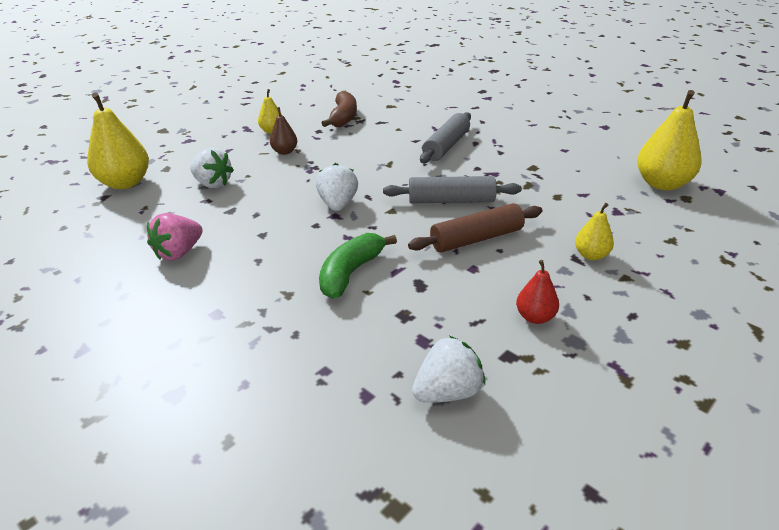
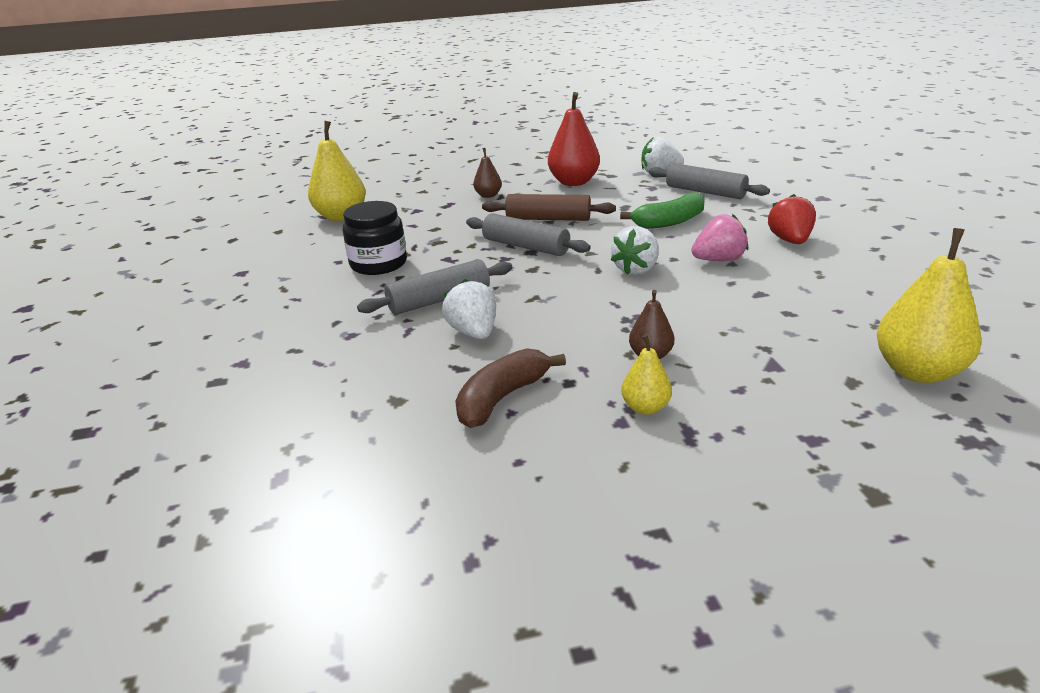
camera: 145 degrees left, 5 degrees down
pink strawberry [147,213,203,261] -> pink strawberry moved to [691,214,748,261]
white strawberry [190,148,234,188] -> white strawberry moved to [442,279,496,339]
red pear [516,260,559,324] -> red pear [548,92,600,186], size x1.88
yellow pear [575,203,614,260] -> brown pear [473,148,502,198]
none -> black jar [343,201,407,275]
none -> grey rolling pin [649,163,770,199]
none -> red strawberry [768,194,816,244]

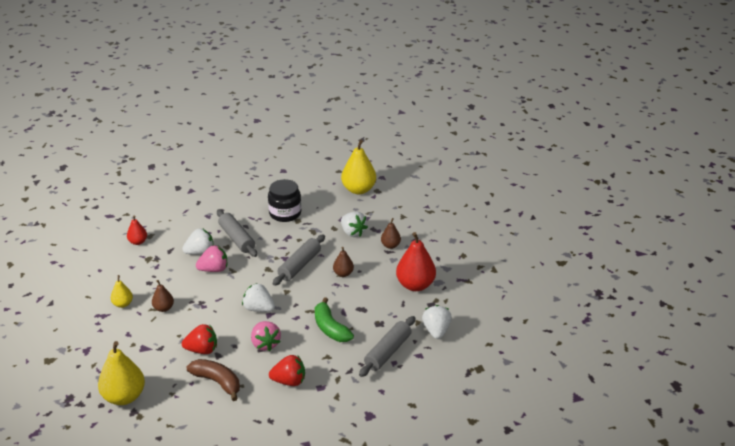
camera: 85 degrees right, 5 degrees up
brown banana [455,348,566,428] -> brown banana moved to [187,359,240,401]
brown rolling pin [482,194,616,221] -> brown pear [333,247,354,277]
none -> red pear [127,215,147,245]
none -> red strawberry [182,324,217,354]
none -> pink strawberry [196,245,227,272]
none -> white strawberry [341,211,368,237]

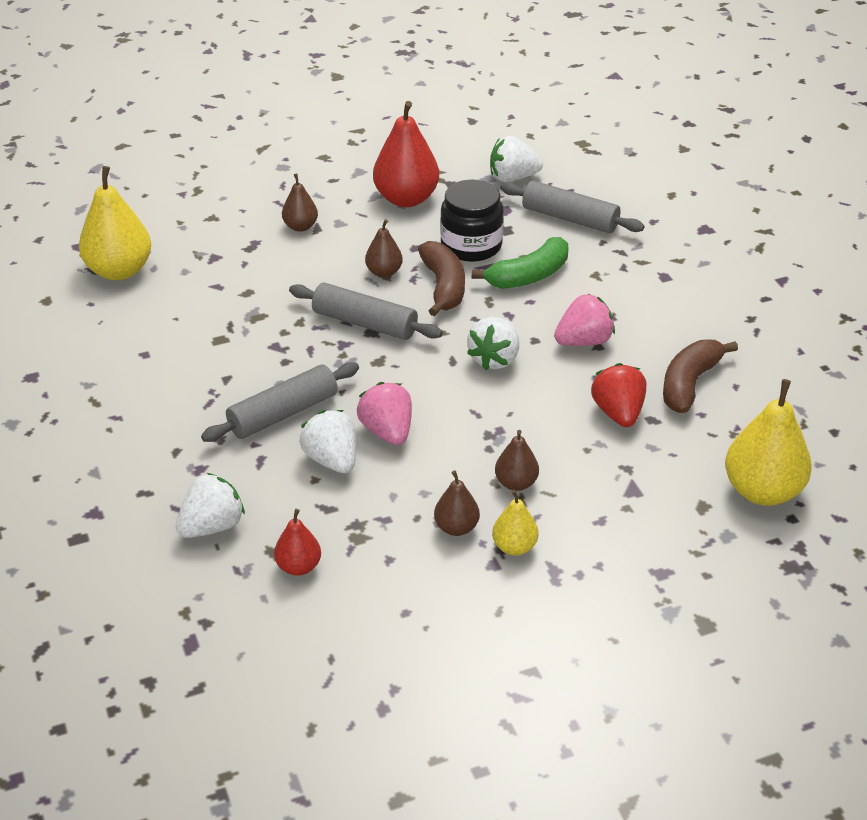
camera: 95 degrees left, 5 degrees up
black jar [268,179,301,222] -> black jar moved to [440,179,504,262]
red strawberry [269,355,305,386] -> none
white strawberry [341,211,368,237] -> white strawberry moved to [176,473,245,538]
none -> brown banana [418,241,465,316]
none -> brown pear [434,470,480,536]

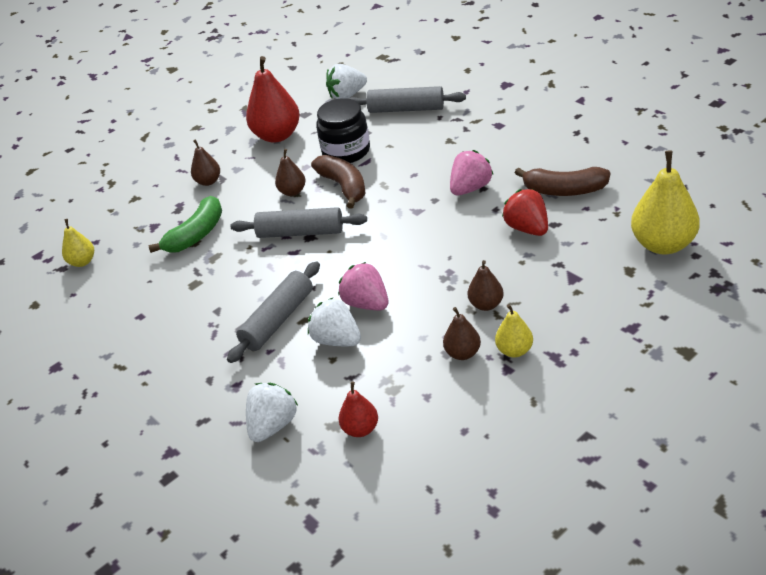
camera: 15 degrees left, 0 degrees up
yellow pear [79,166,151,280] -> yellow pear [62,219,94,267], size x0.53
white strawberry [467,317,519,370] -> none
green banana [472,237,569,289] -> green banana moved to [148,196,222,253]
brown banana [663,339,738,413] -> brown banana turned 90 degrees counterclockwise [515,167,610,196]

